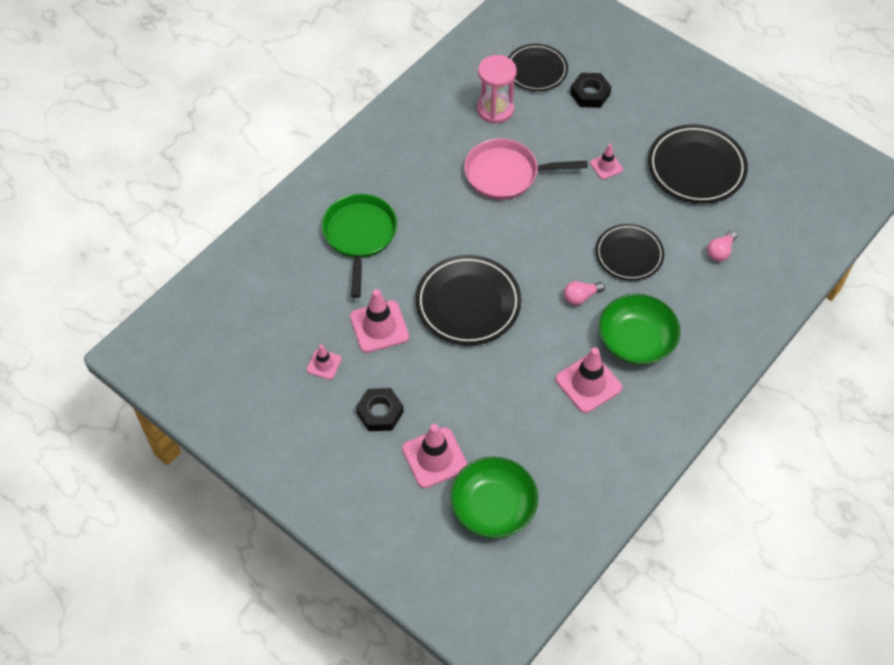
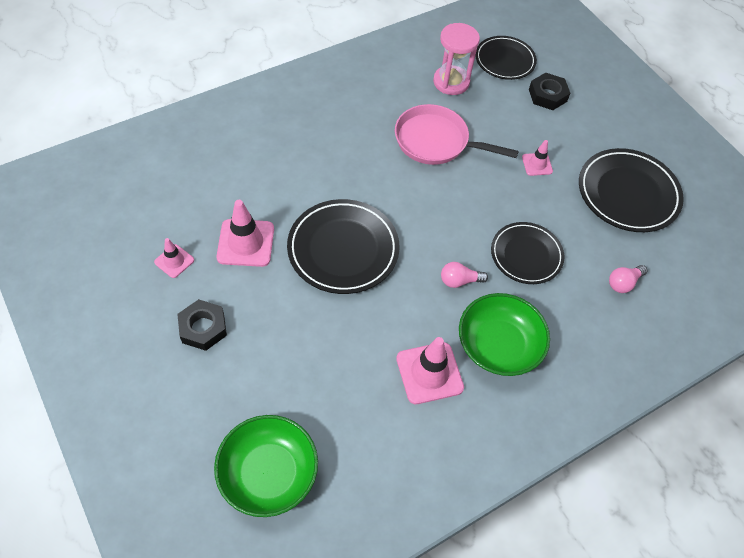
camera: 15 degrees right, 0 degrees up
green pan [322,194,397,298] -> none
pink traffic cone [402,424,468,488] -> none

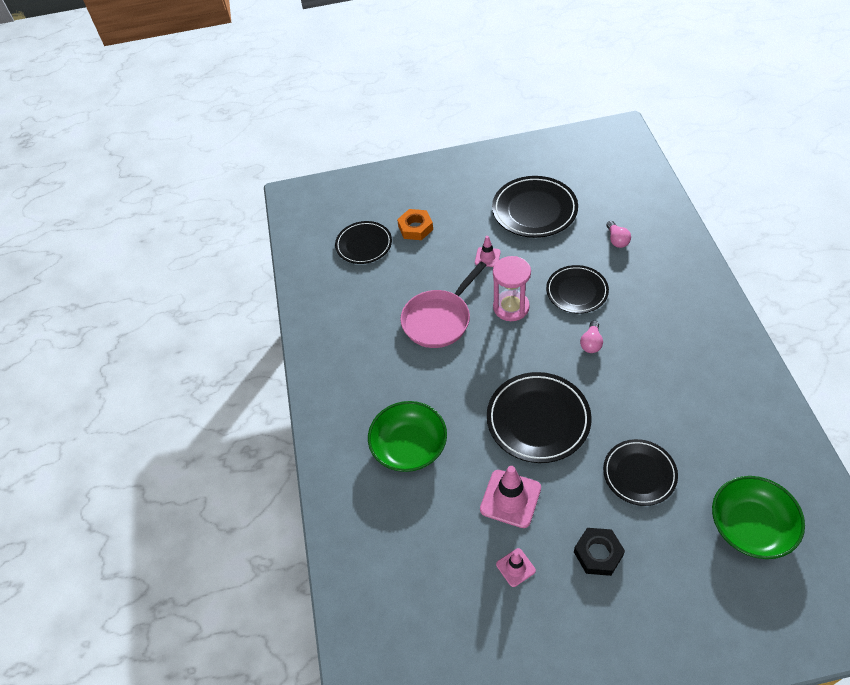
camera: 60 degrees left, 5 degrees down
pink traffic cone [396,337,464,404] -> none
pink hourglass [433,23,480,95] -> pink hourglass moved to [493,256,531,321]
green bowl [459,293,550,376] -> green bowl moved to [368,401,447,472]
black nut [529,73,570,110] -> orange nut [397,209,433,240]
none -> black plate [603,439,678,506]

